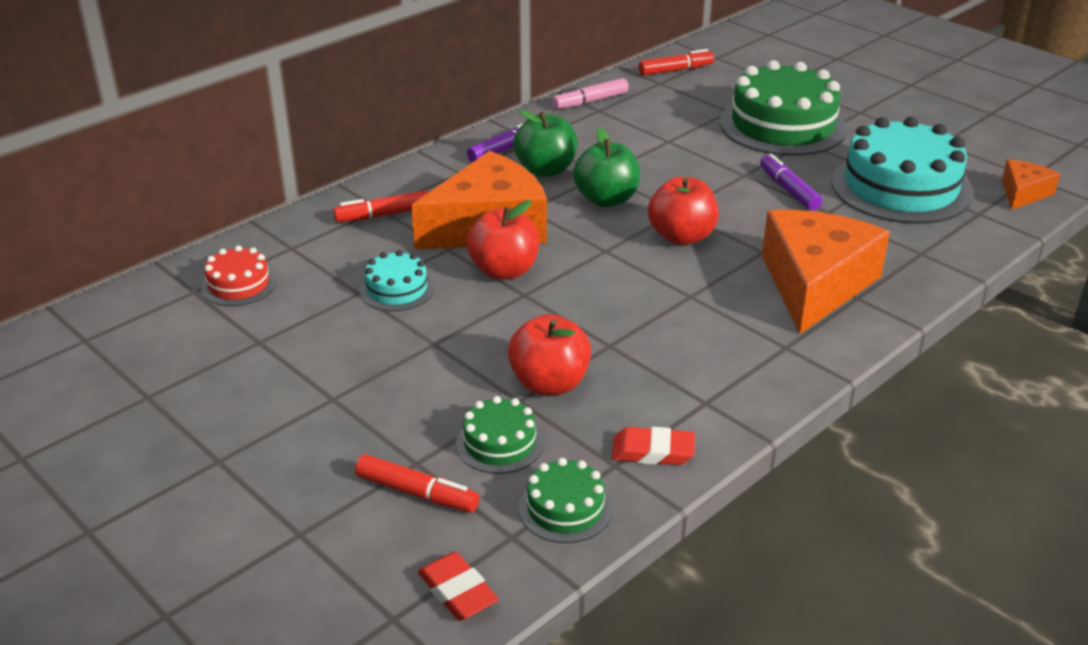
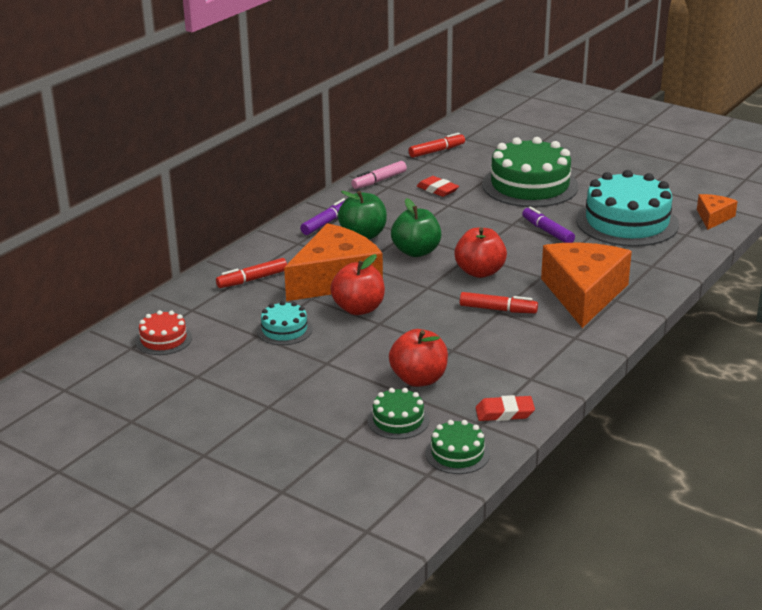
camera: 10 degrees left, 5 degrees down
red marker [355,454,479,512] -> red marker moved to [460,292,538,313]
red eraser [418,552,499,621] -> red eraser moved to [417,176,459,197]

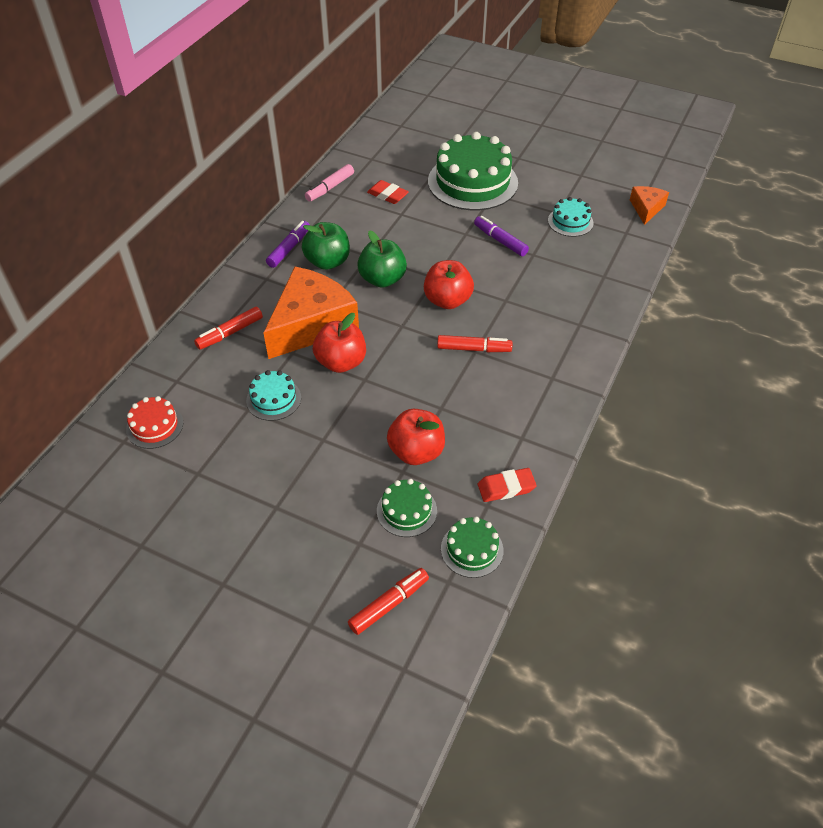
camera: 10 degrees left, 20 degrees up
red marker [409,133,465,158] -> red marker moved to [348,568,429,635]
orange cheese [541,243,632,328] -> none
turquoise cake [576,170,679,247] -> turquoise cake [548,197,594,237], size x0.48

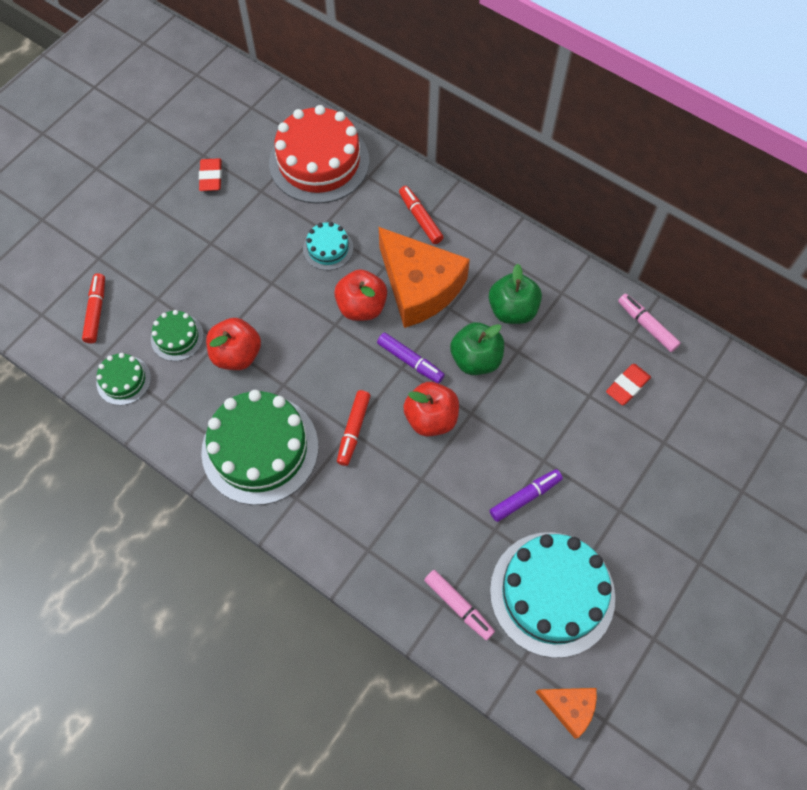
camera: 100 degrees right, 15 degrees up
red cake [126,396,183,449] -> red cake [269,105,369,204], size x2.09
purple marker [266,221,310,268] -> purple marker moved to [377,333,445,383]
red marker [348,568,429,635] -> red marker turned 150 degrees counterclockwise [82,273,105,343]
green cake [428,132,518,210] -> green cake moved to [201,390,318,505]
red eraser [478,468,537,502] -> red eraser moved to [199,158,222,191]
turquoise cake [548,197,594,237] -> turquoise cake [490,532,615,658], size x2.09
none -> pink marker [424,570,495,640]

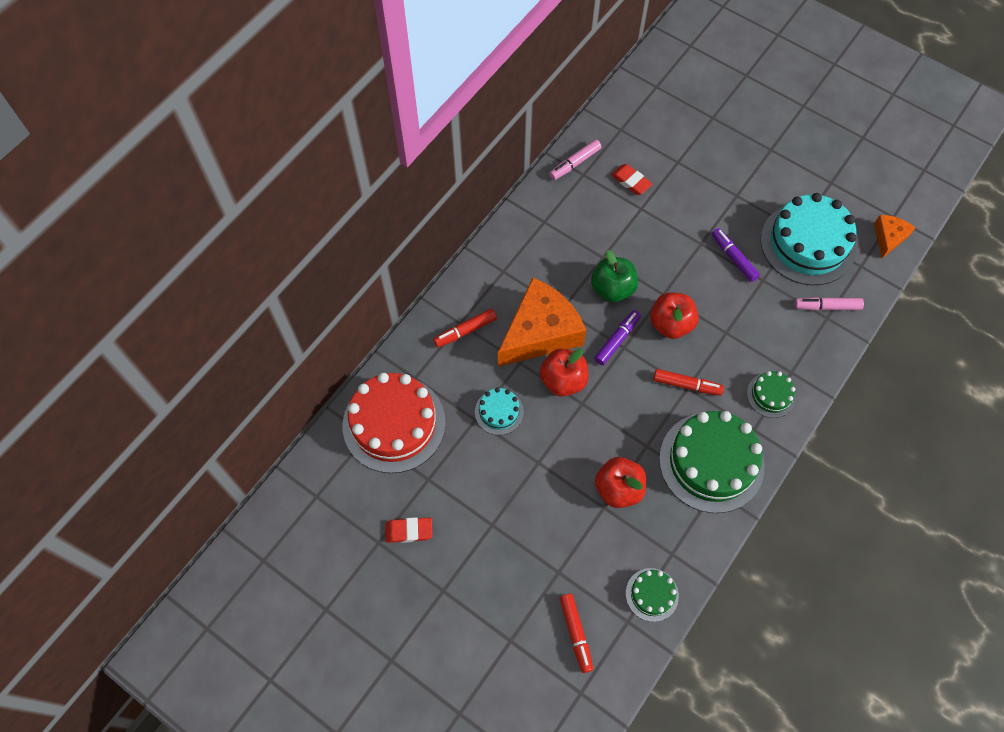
camera: 90 degrees left, 0 degrees up
red marker [82,273,105,343] -> red marker turned 105 degrees counterclockwise [559,594,593,673]
green cake [151,310,204,361] -> green cake moved to [747,371,796,418]
pink marker [424,570,495,640] -> pink marker turned 135 degrees counterclockwise [794,297,864,311]
green apple [489,264,542,324] -> none

